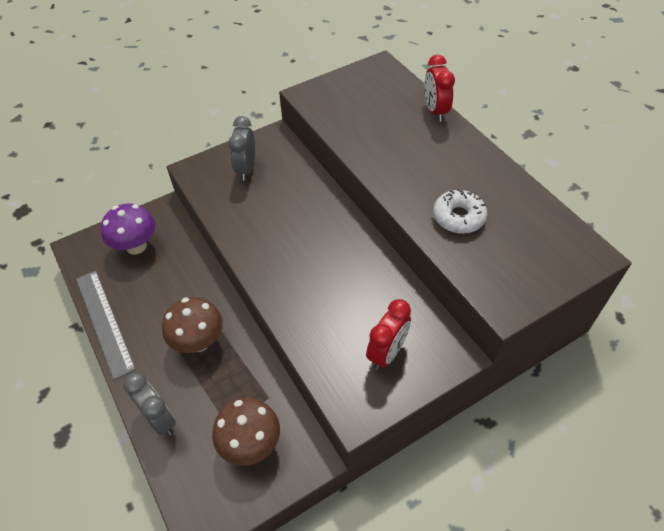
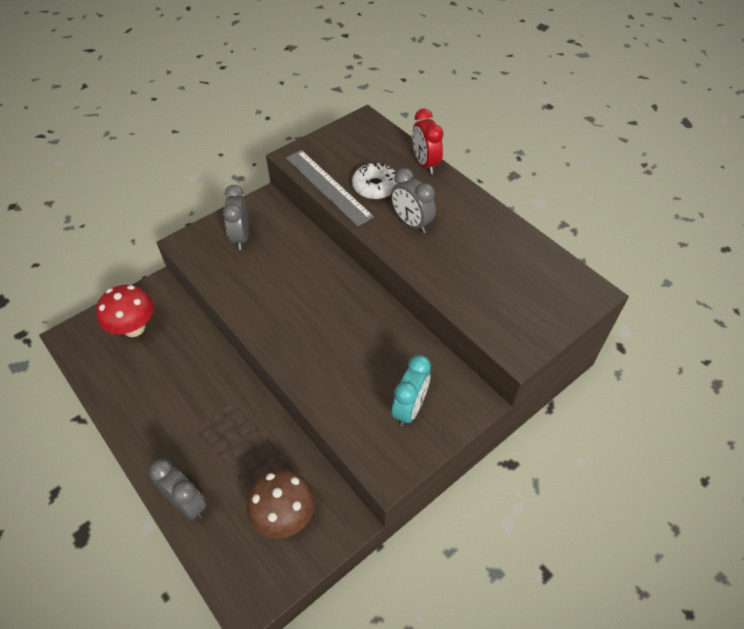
camera: 10 degrees left, 0 degrees up
grey ruler [76,271,136,380] -> grey ruler moved to [286,150,374,226]
purple mushroom [101,203,155,255] -> red mushroom [96,285,154,337]
brown mushroom [162,297,223,353] -> none
red clock [366,299,411,370] -> turquoise clock [392,355,431,426]
white donut [433,188,487,234] -> white donut moved to [352,162,397,199]
none -> grey clock [391,168,436,233]

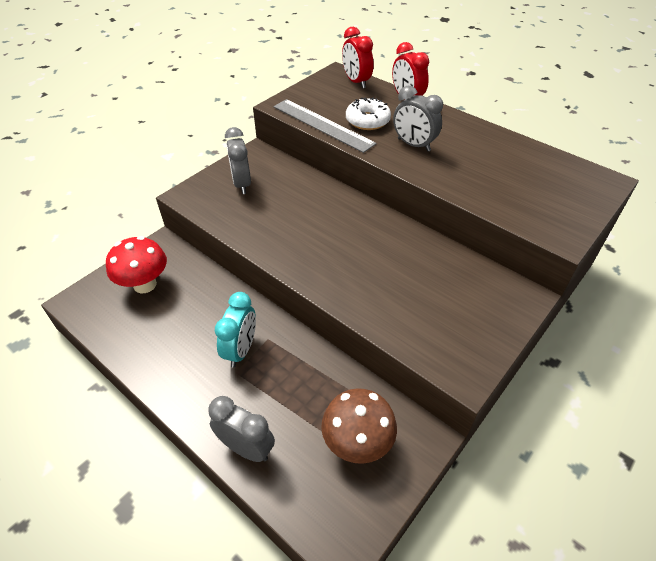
camera: 10 degrees left, 5 degrees down
turquoise clock [392,355,431,426] -> turquoise clock moved to [215,292,256,367]
none -> red clock [342,27,374,88]

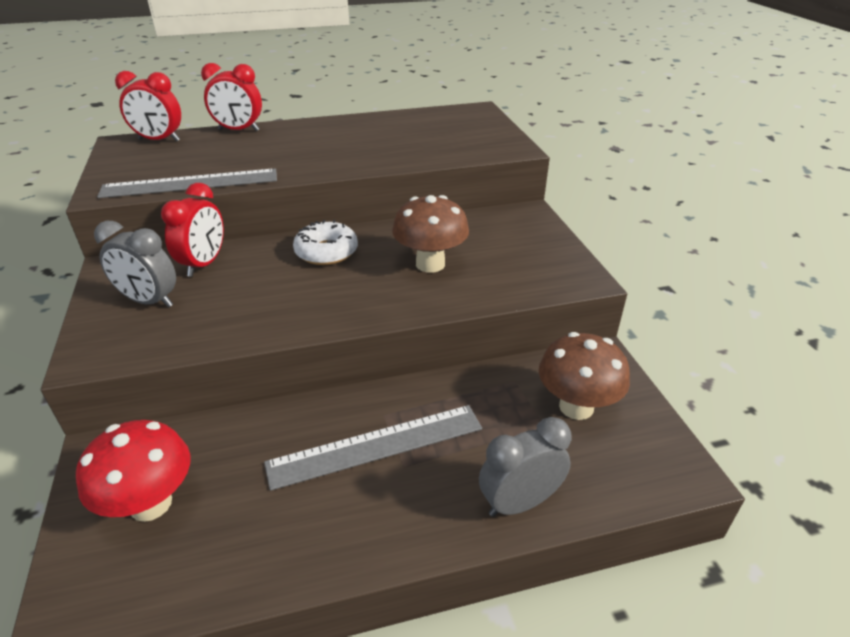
camera: 55 degrees left, 10 degrees down
turquoise clock [215,292,256,367] -> grey ruler [264,405,482,491]
white donut [346,97,391,130] -> white donut moved to [293,220,358,265]
grey clock [393,86,443,151] -> none
none -> red clock [161,183,224,277]
none -> brown mushroom [392,195,469,273]

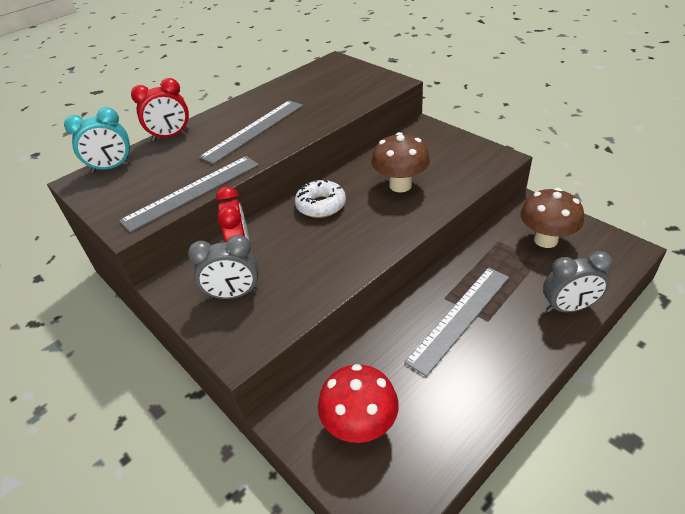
camera: 25 degrees left, 5 degrees up
red clock [115,71,181,142] -> turquoise clock [64,107,132,173]
grey clock [479,417,571,517] -> grey clock turned 135 degrees counterclockwise [543,251,613,312]
none -> grey ruler [199,100,303,164]

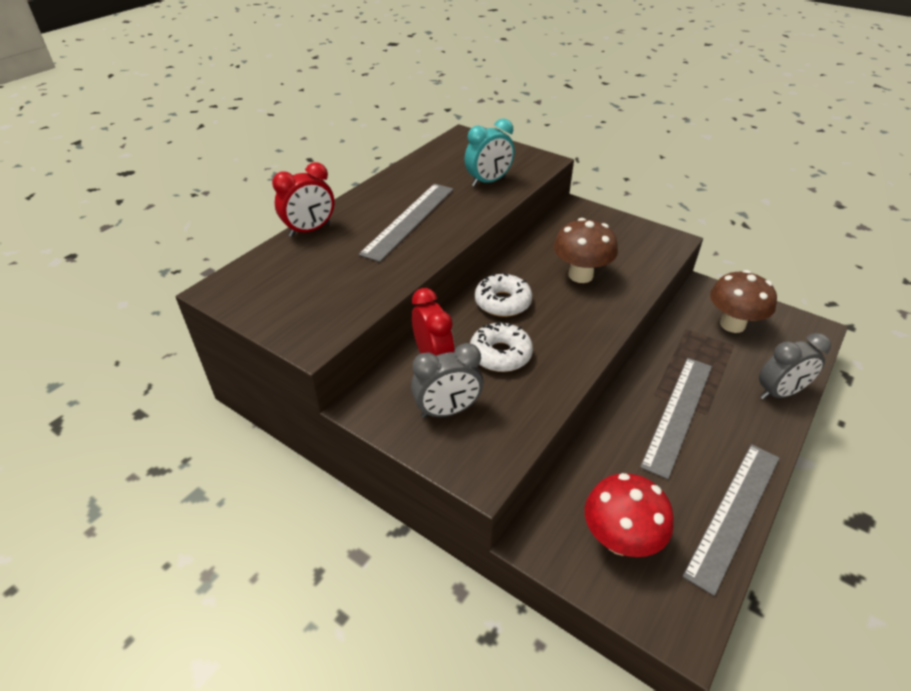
camera: 15 degrees left, 0 degrees up
turquoise clock [64,107,132,173] -> turquoise clock moved to [464,119,515,187]
grey ruler [119,156,259,232] -> grey ruler moved to [682,444,780,596]
none -> white donut [470,321,533,372]

